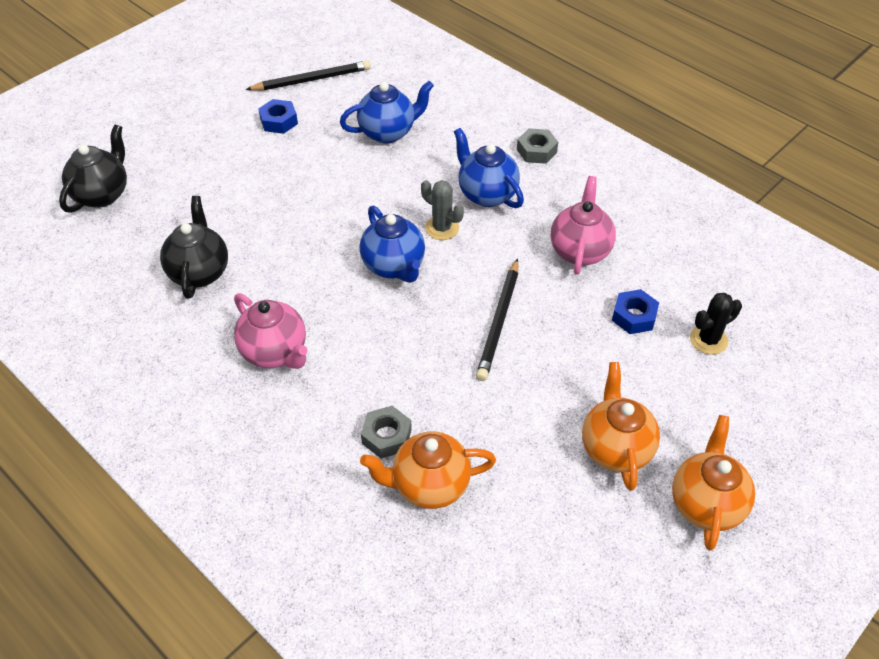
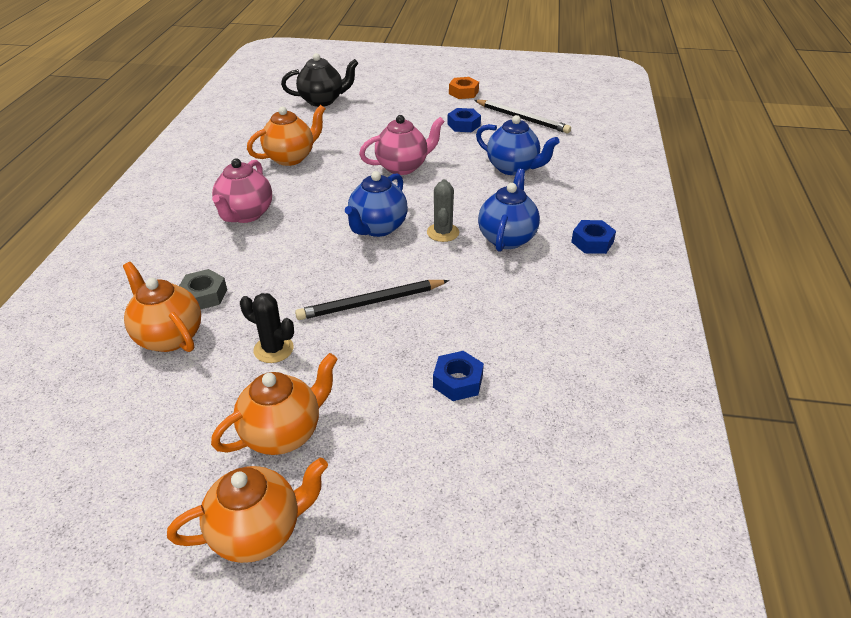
camera: 55 degrees right, 10 degrees down
black teapot [160,196,228,299] -> orange teapot [247,105,325,166]
grey nut [517,128,558,164] -> blue nut [571,220,616,254]
pink teapot [551,176,616,275] -> pink teapot moved to [359,115,445,175]
black cactus [690,293,742,355] -> black cactus moved to [240,293,294,363]
none -> orange nut [449,77,479,99]

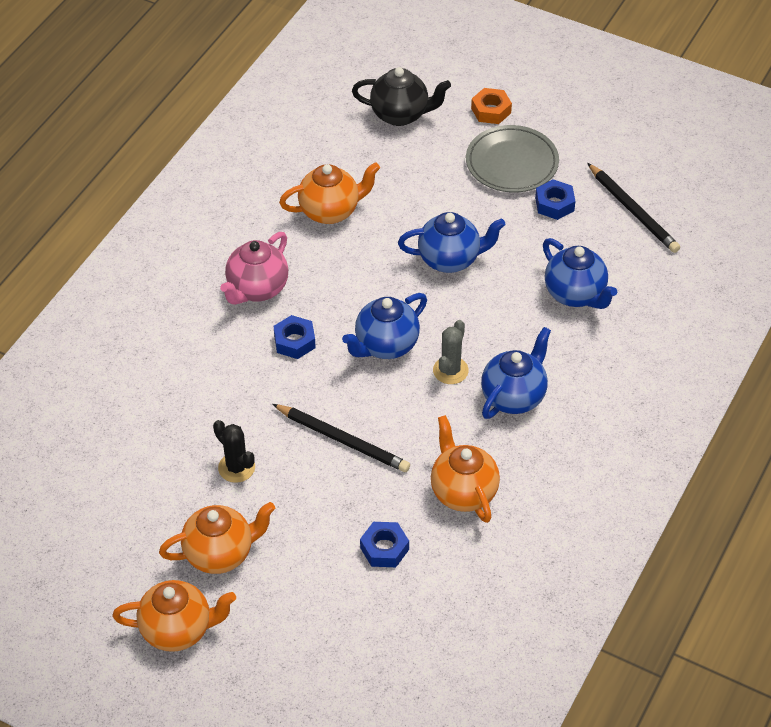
camera: 20 degrees right, 10 degrees up
orange teapot [123,262,201,352] -> orange teapot moved to [431,415,500,523]
grey nut [179,269,227,309] -> none
black pencil [295,280,449,320] -> black pencil turned 150 degrees counterclockwise [272,404,410,472]
pink teapot [359,115,445,175] -> blue teapot [398,212,506,273]
orange nut [449,77,479,99] -> orange nut moved to [471,88,512,124]
blue nut [571,220,616,254] -> blue nut moved to [274,315,316,359]
none -> grey plate [466,125,559,193]

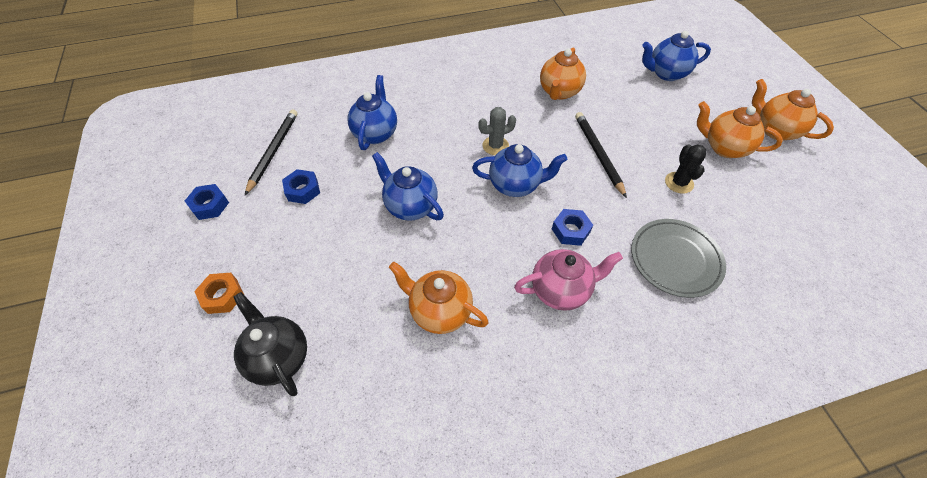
camera: 135 degrees left, 5 degrees up
blue nut [360,522,409,567] -> blue nut moved to [185,184,229,220]
grey plate [466,125,559,193] -> grey plate moved to [631,219,726,298]
blue teapot [481,327,551,419] -> blue teapot moved to [642,31,711,81]

